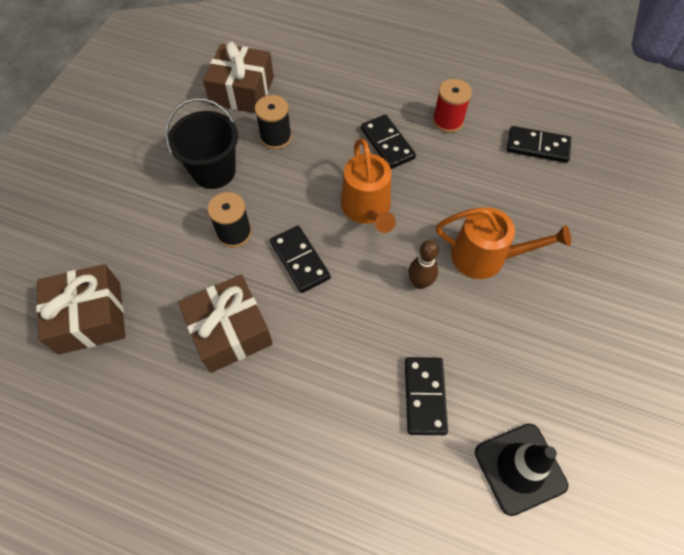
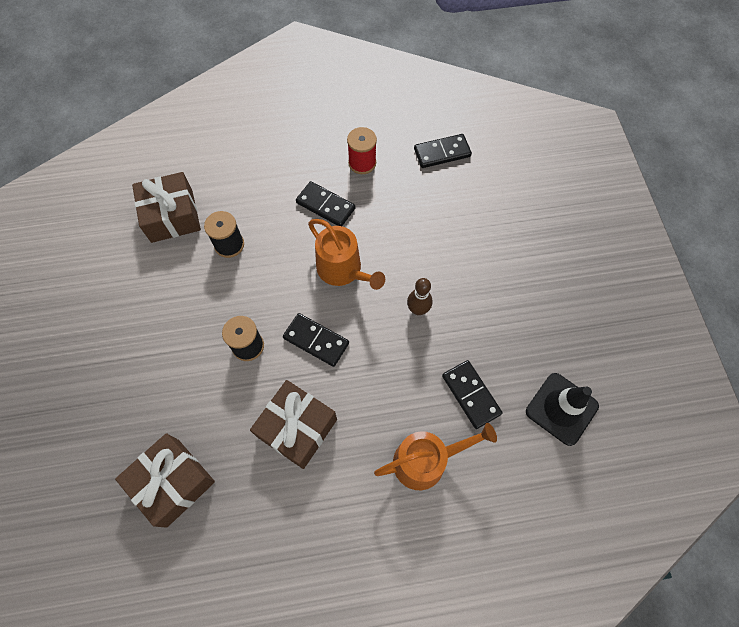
camera: 30 degrees left, 5 degrees up
black bucket [165,98,238,189] -> none
orange watering can [436,207,571,279] -> orange watering can moved to [374,423,497,490]

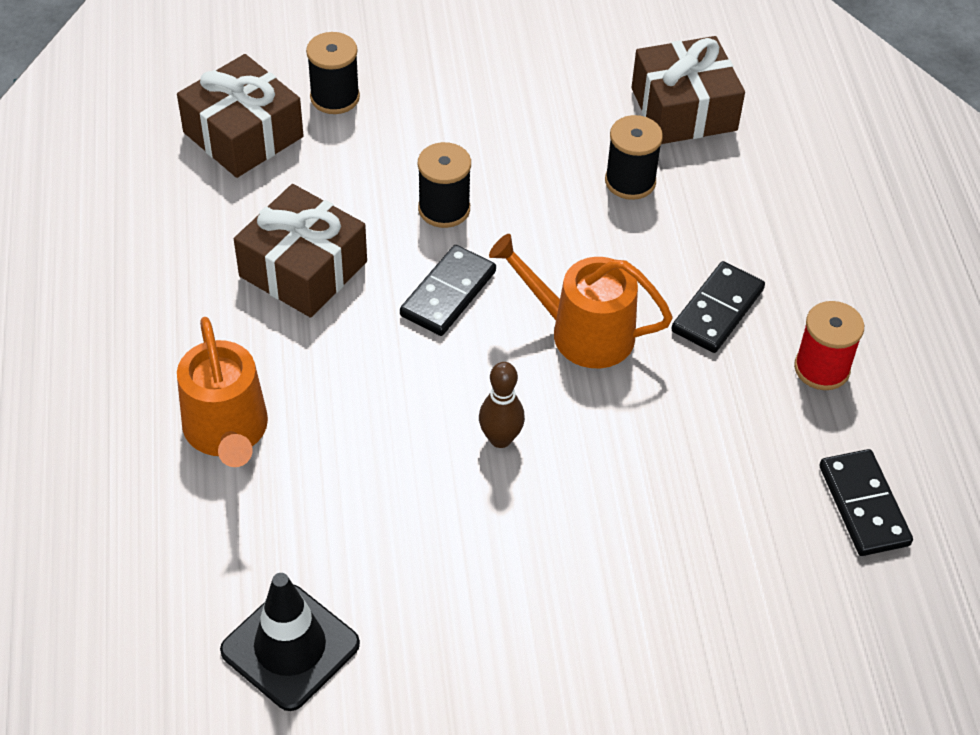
camera: 90 degrees right, 15 degrees down
orange watering can [308,219,385,290] -> orange watering can turned 60 degrees clockwise [489,234,673,368]
black domino [442,360,503,429] -> none
none -> black spool [306,32,360,114]

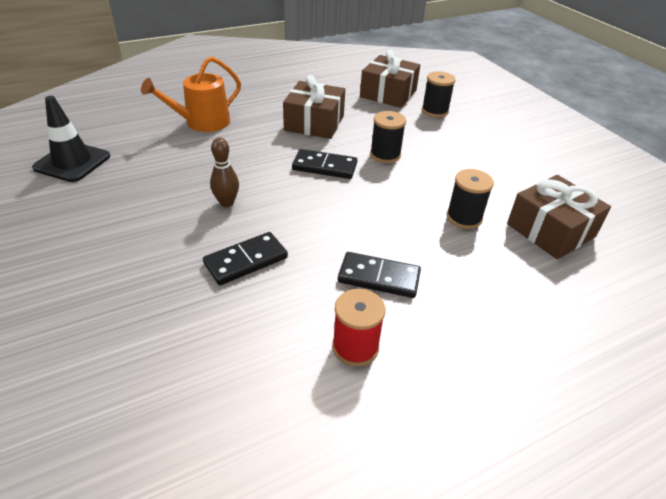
camera: 70 degrees right, 10 degrees down
orange watering can [489,234,673,368] -> none
black domino [820,449,913,556] -> black domino moved to [203,232,288,285]

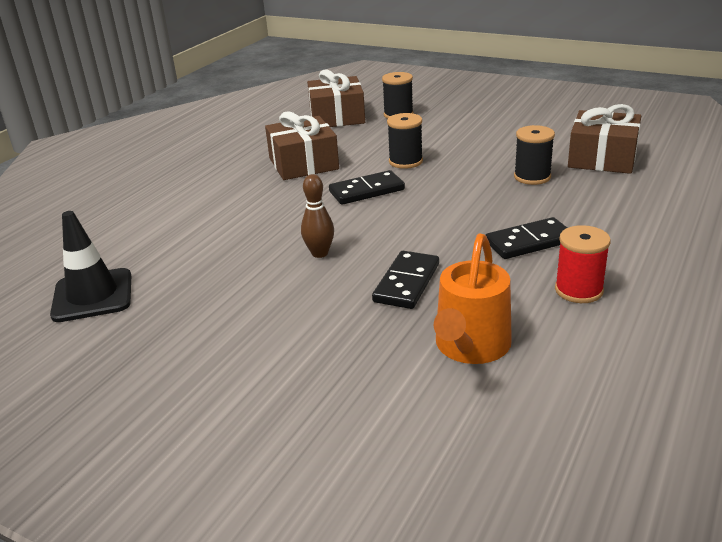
camera: 30 degrees left, 10 degrees down
orange watering can [141,56,241,132] -> orange watering can moved to [434,234,512,364]

